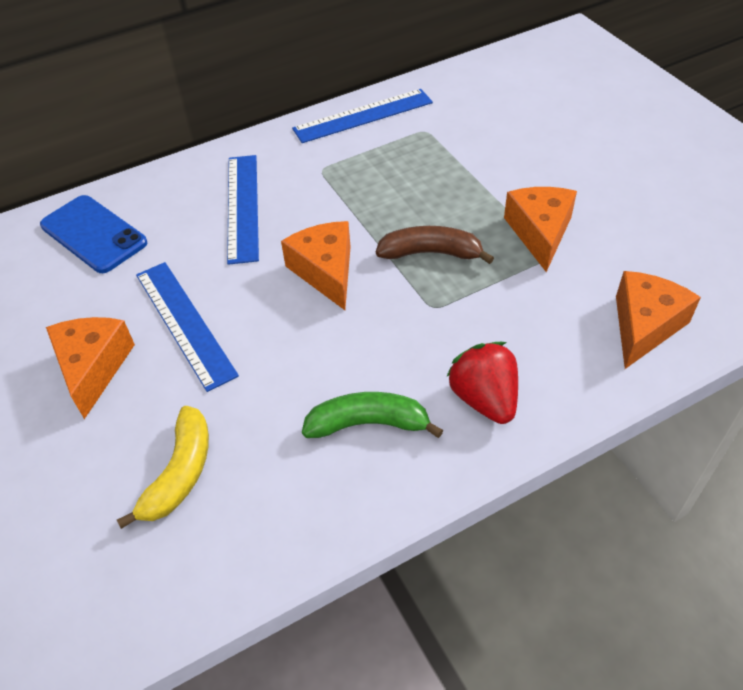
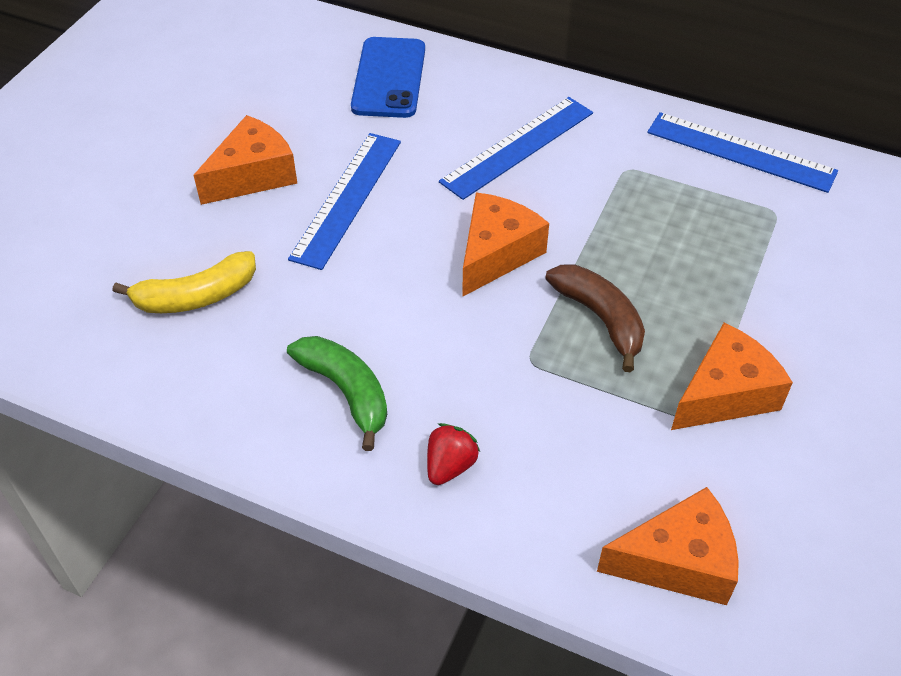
camera: 50 degrees right, 0 degrees up
red strawberry [446,342,518,424] -> red strawberry [427,423,480,485], size x0.63

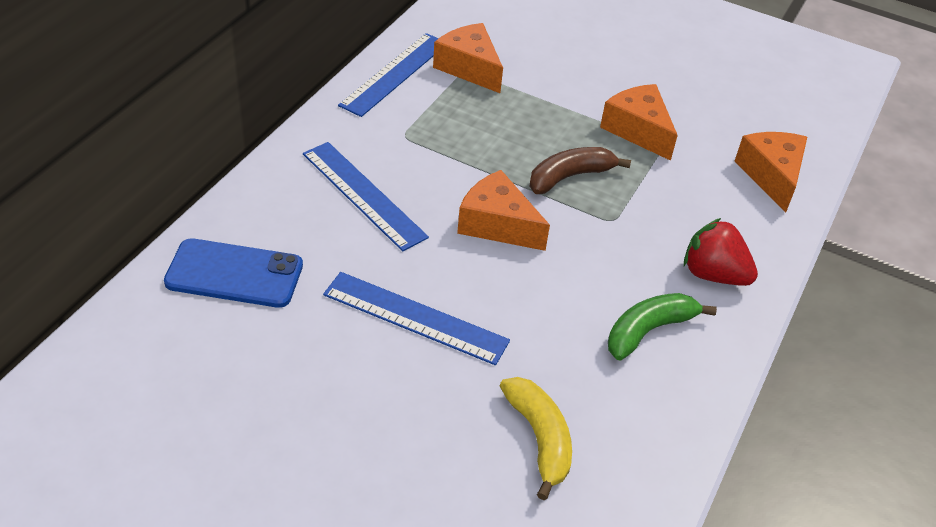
camera: 90 degrees left, 5 degrees down
orange cheese [193,115,297,205] -> orange cheese moved to [433,23,503,93]
red strawberry [427,423,480,485] -> red strawberry [684,218,758,286], size x1.58

